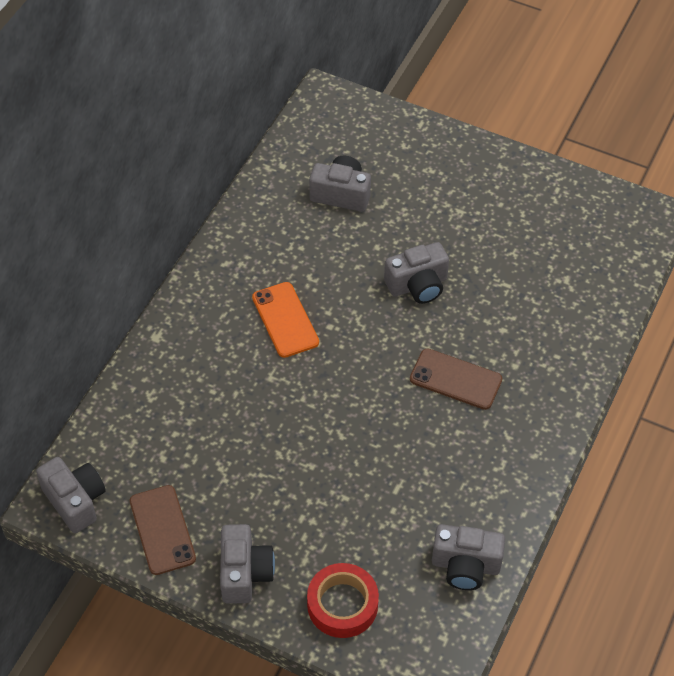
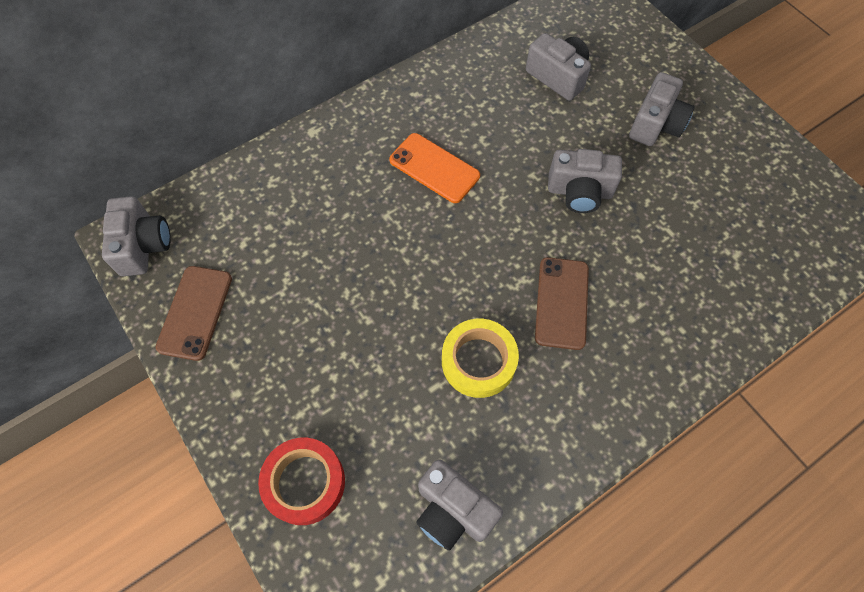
camera: 30 degrees right, 10 degrees up
grey camera [220,524,275,604] -> grey camera moved to [629,72,694,146]
orange phone [252,282,319,358] -> orange phone turned 60 degrees counterclockwise [389,133,480,203]
brown phone [410,348,502,410] -> brown phone turned 45 degrees clockwise [535,257,589,350]
none -> yellow tape [442,319,519,398]

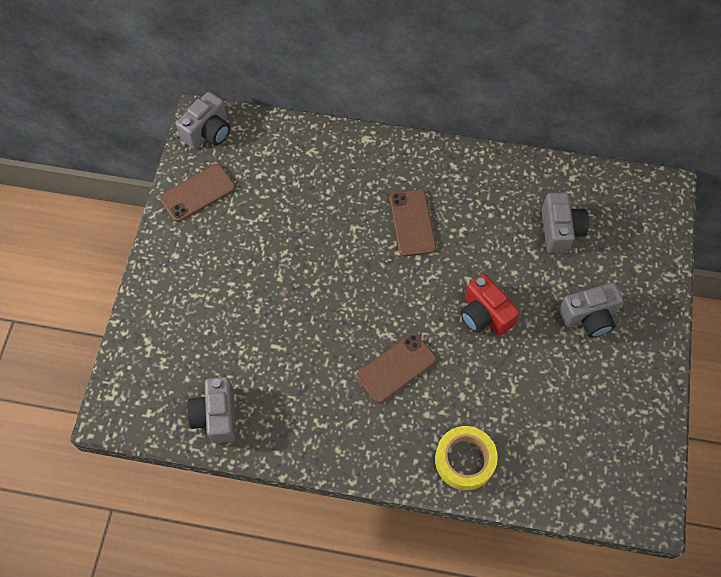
camera: 45 degrees right, 0 degrees up
red tape [258,438,345,525] -> none
orange phone [389,133,480,203] -> brown phone [390,189,436,256]
yellow tape [442,319,519,398] -> yellow tape moved to [435,426,498,490]
grey camera [548,149,622,213] -> red camera [461,274,520,336]

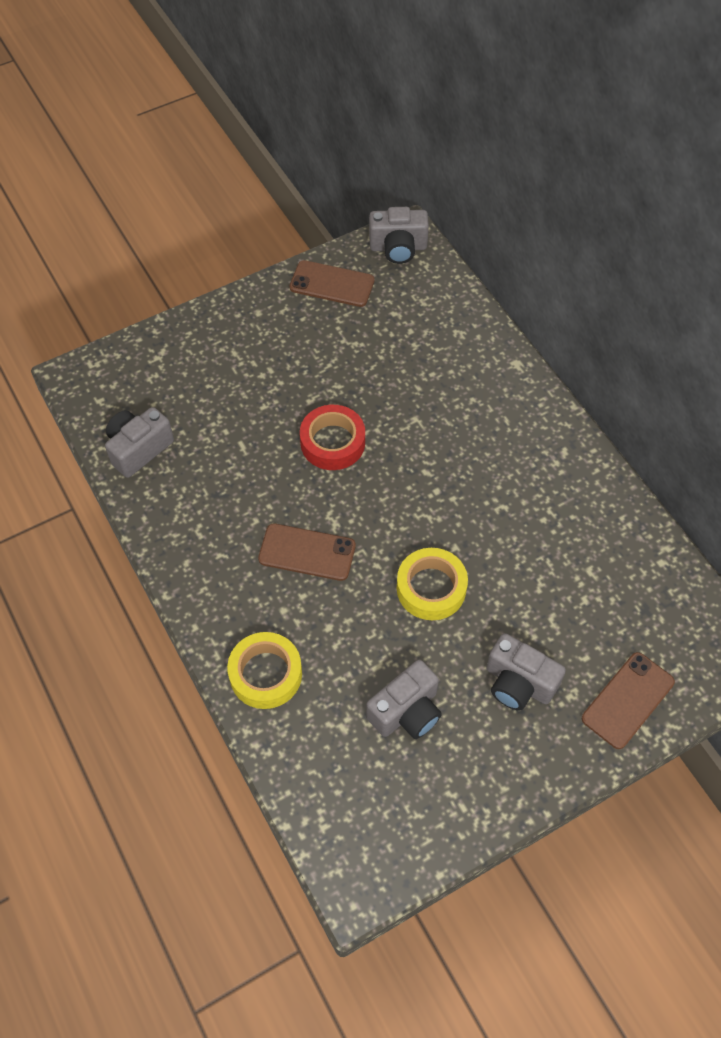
camera: 50 degrees right, 5 degrees down
brown phone [390,189,436,256] -> brown phone moved to [582,652,675,749]
red camera [461,274,520,336] -> yellow tape [397,548,468,620]
grey camera [542,192,589,253] -> grey camera moved to [366,660,442,739]
none -> red tape [300,405,365,470]

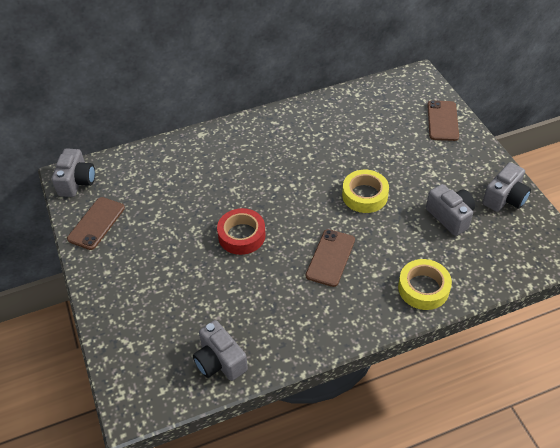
camera: 80 degrees left, 10 degrees down
grey camera [486,633,566,711] -> grey camera moved to [482,162,531,212]
brown phone [582,652,675,749] -> brown phone turned 45 degrees clockwise [427,100,459,141]

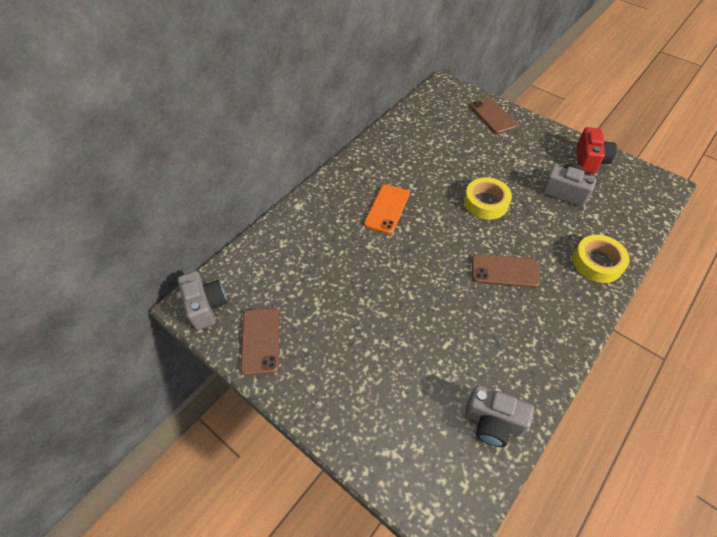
camera: 30 degrees left, 5 degrees up
red tape [217,208,266,255] -> none
brown phone [306,229,355,287] -> brown phone turned 75 degrees counterclockwise [472,254,540,288]
grey camera [482,162,531,212] -> red camera [577,127,617,174]
none -> orange phone [364,184,410,234]

